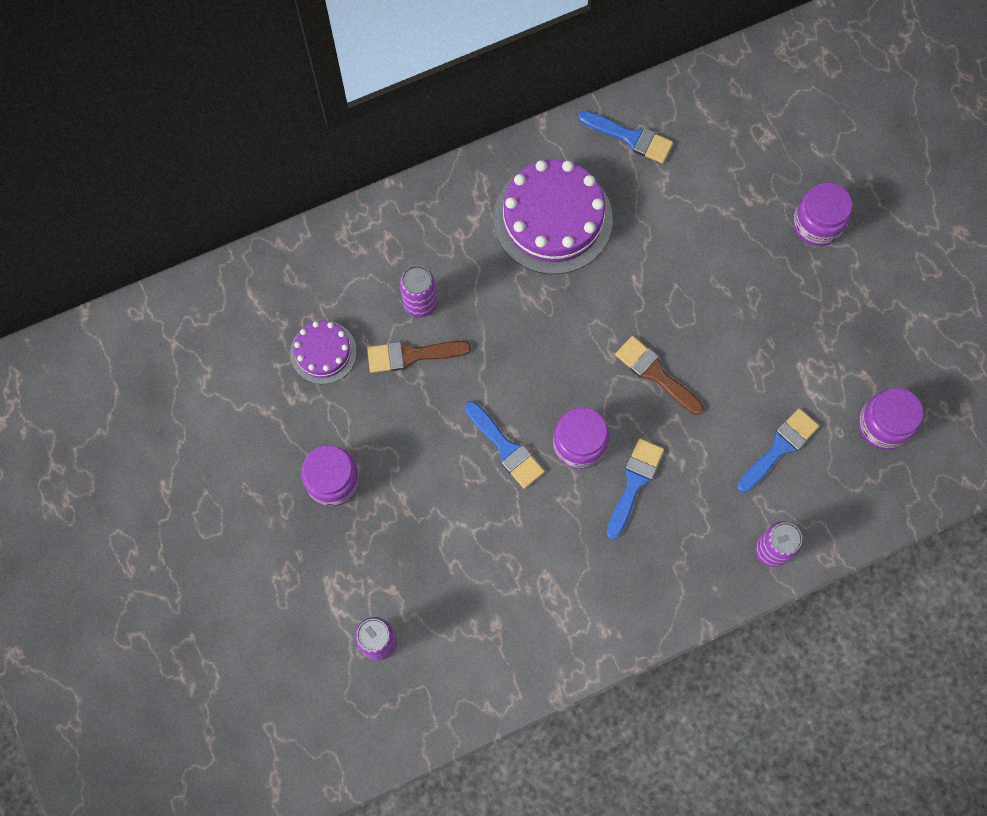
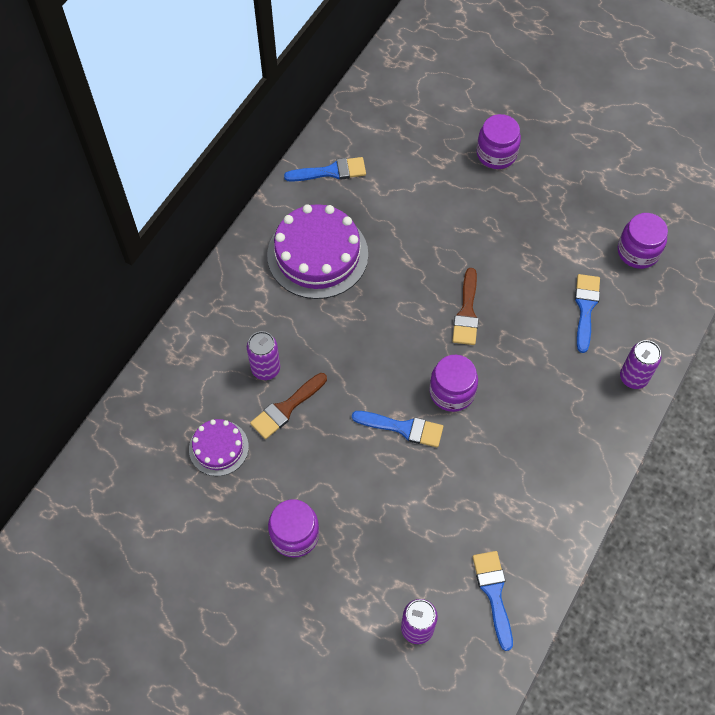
camera: 35 degrees left, 10 degrees down
blue brush [606,438,664,540] -> blue brush moved to [473,551,513,651]
brown brush [615,336,704,415] -> brown brush turned 90 degrees counterclockwise [452,268,479,345]

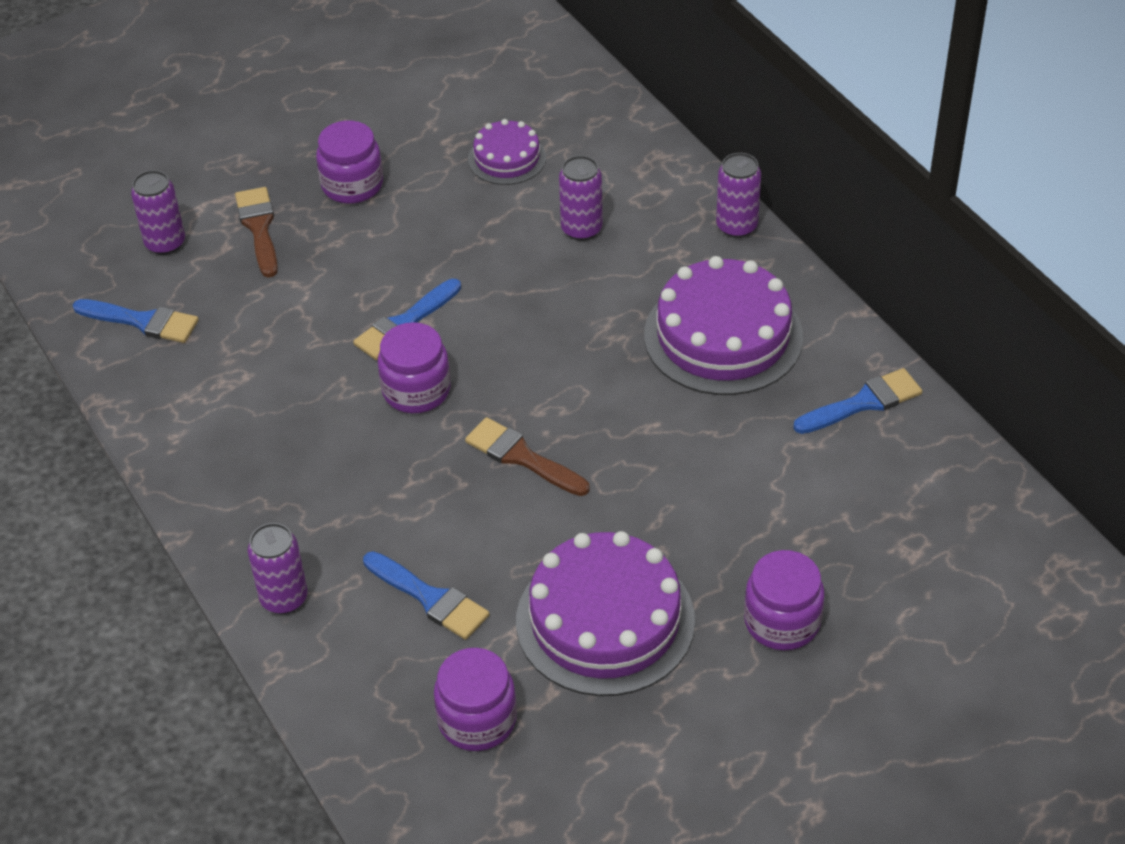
camera: 120 degrees right, 15 degrees down
brown brush [250,373,327,439] -> brown brush moved to [235,187,278,278]
blue brush [284,157,366,182] -> blue brush turned 135 degrees counterclockwise [793,368,922,434]
none -> purple cake [516,531,695,696]
none -> purple can [716,153,761,238]

